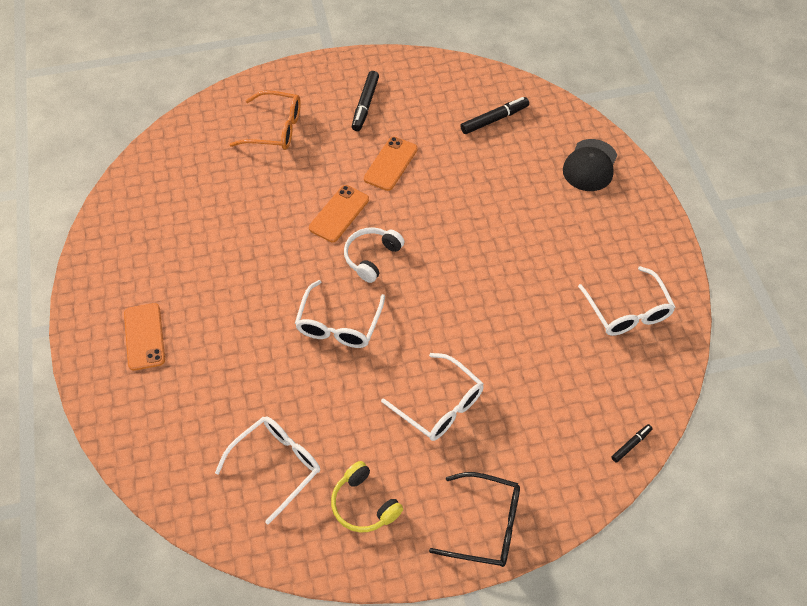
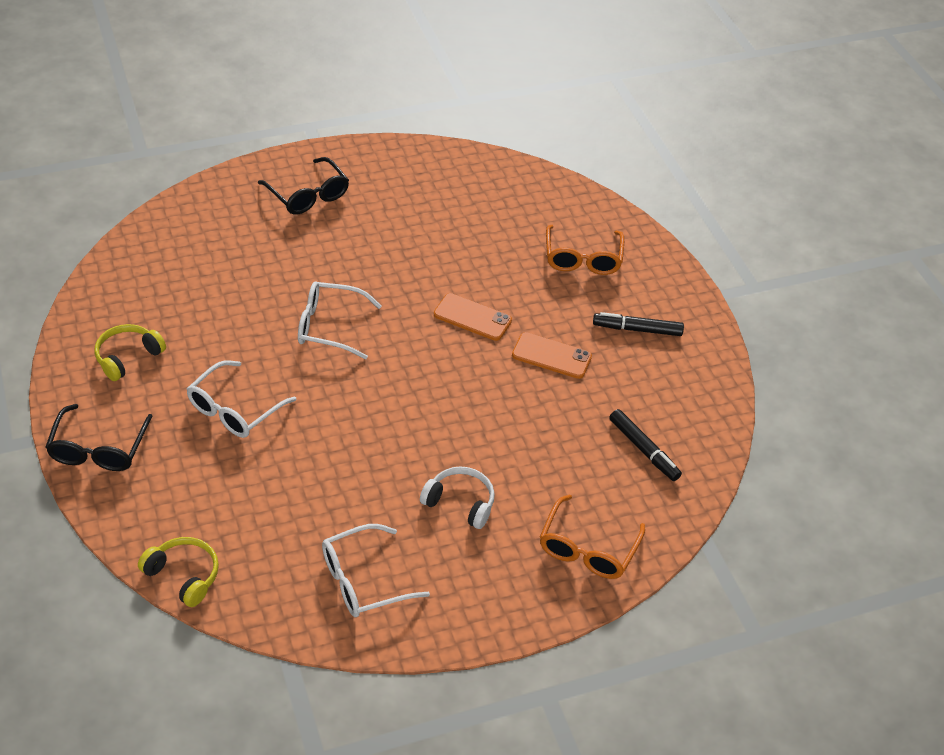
camera: 80 degrees right, 10 degrees down
orange phone [124,303,165,371] -> black glasses [258,157,349,215]
white glasses [215,416,320,525] -> none
white headphones [344,227,404,283] -> white headphones moved to [420,466,495,529]
black cap [563,139,617,191] -> orange glasses [540,494,645,579]
black marker [611,424,653,463] -> yellow headphones [138,537,219,607]

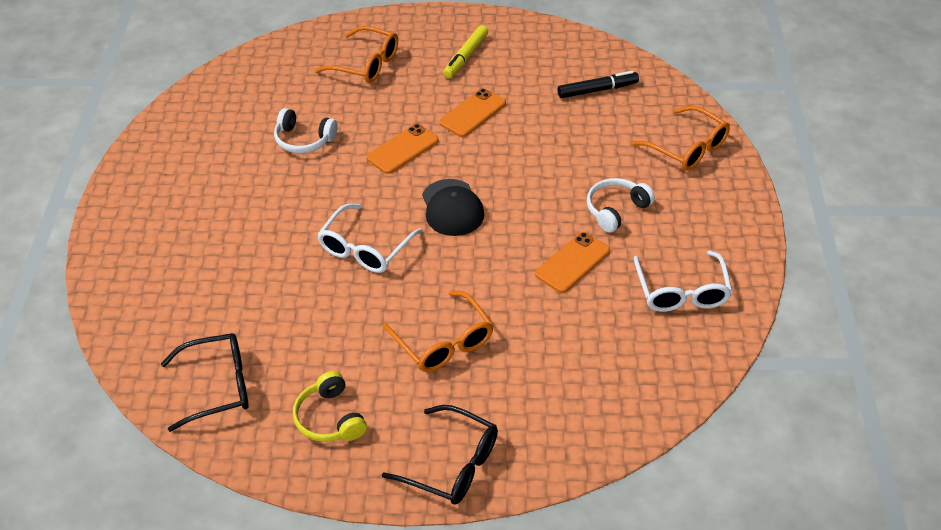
camera: 65 degrees left, 0 degrees up
yellow headphones [138,537,219,607] -> none
white glasses [187,360,296,438] -> orange glasses [383,291,493,372]
black glasses [258,157,349,215] -> black glasses moved to [161,333,248,432]
black marker [593,312,684,336] -> yellow marker [443,25,488,78]
none -> white headphones [274,108,338,153]
none -> black cap [422,179,484,236]
none -> orange phone [535,232,610,293]

